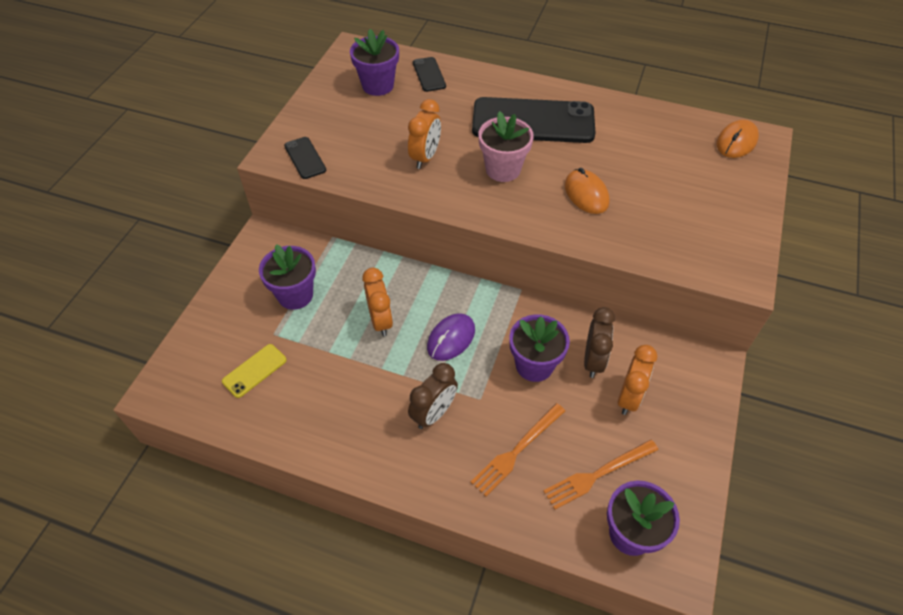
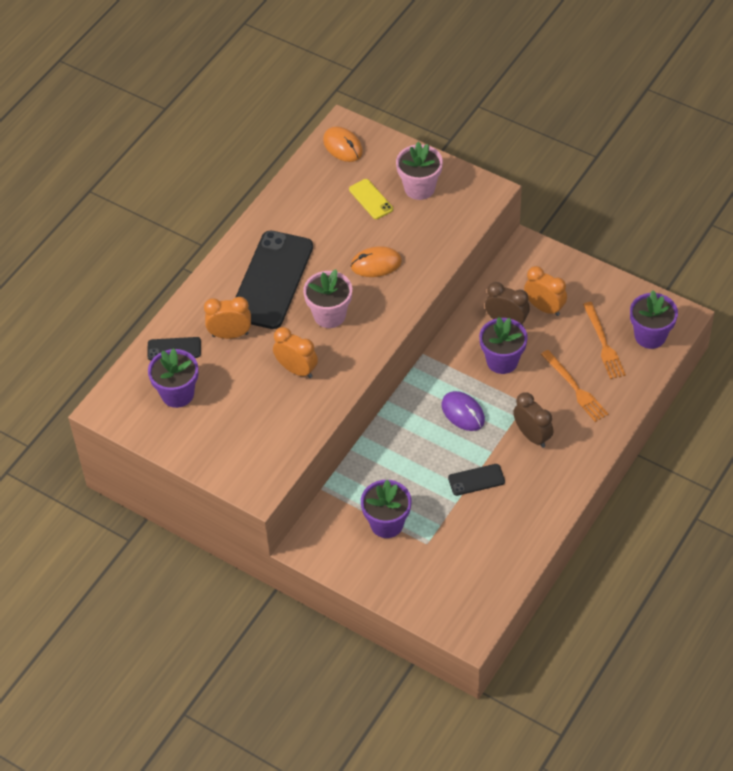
camera: 75 degrees left, 0 degrees up
yellow phone [222,344,287,398] -> yellow phone moved to [349,179,393,219]
black phone [284,137,326,179] -> black phone moved to [448,464,505,496]
orange clock [363,268,393,336] -> orange clock moved to [204,297,251,339]
none -> pink flower pot [396,141,443,200]

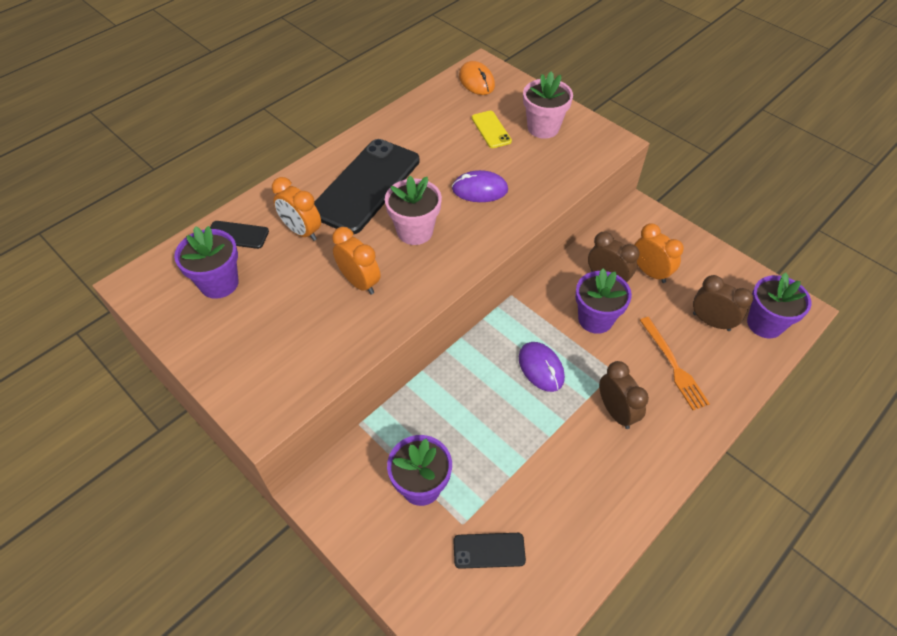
camera: 10 degrees right, 0 degrees up
orange clock [204,297,251,339] -> orange clock turned 150 degrees counterclockwise [272,177,321,241]
orange mouse [351,246,402,277] -> purple mouse [452,170,508,202]
black phone [448,464,505,496] -> black phone moved to [454,533,526,569]
orange fork [583,302,626,379] -> brown clock [693,275,753,331]

